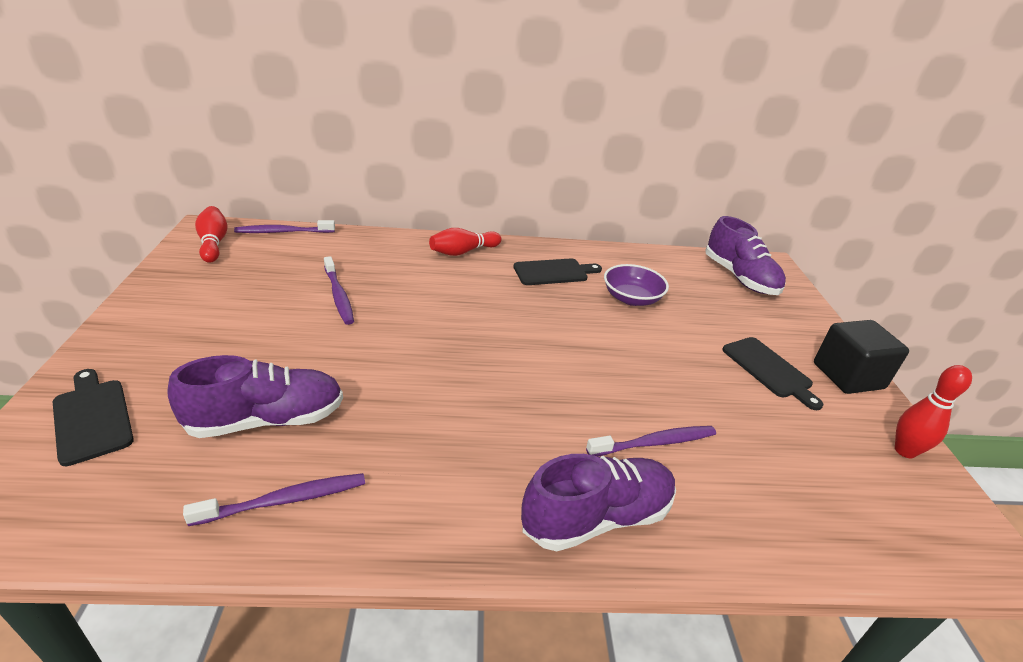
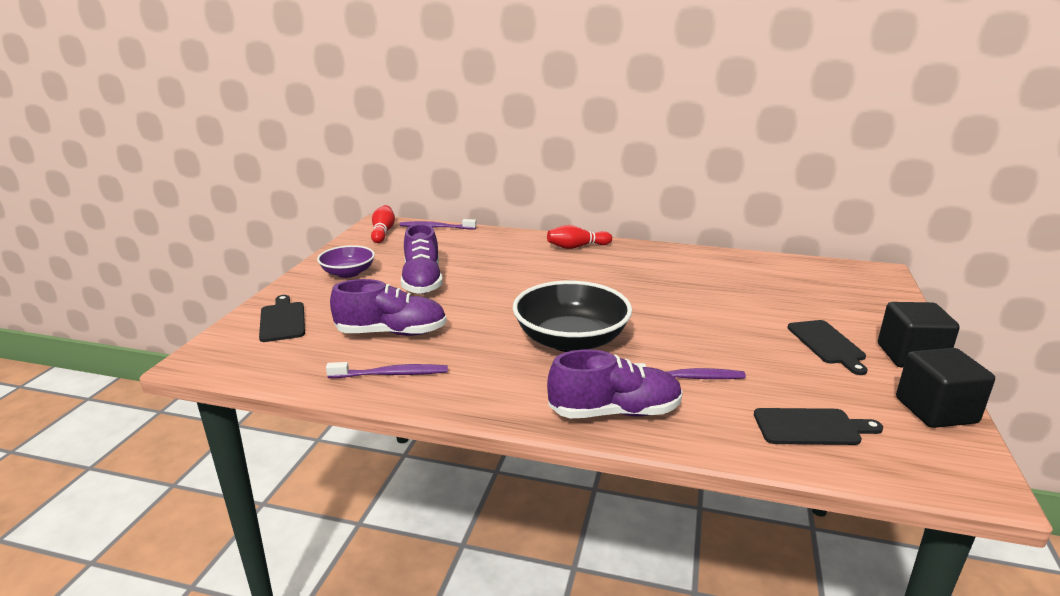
camera: 20 degrees right, 10 degrees down
purple toothbrush [324,256,354,325] -> none
black cutting board [513,258,602,285] -> black cutting board moved to [754,408,883,445]
purple bowl [604,264,669,306] -> purple bowl moved to [317,245,375,278]
purple shoe [705,216,786,295] -> purple shoe moved to [401,224,443,294]
red bowling pin [895,365,972,458] -> black cube [896,348,995,428]
none -> black bowl [513,281,632,352]

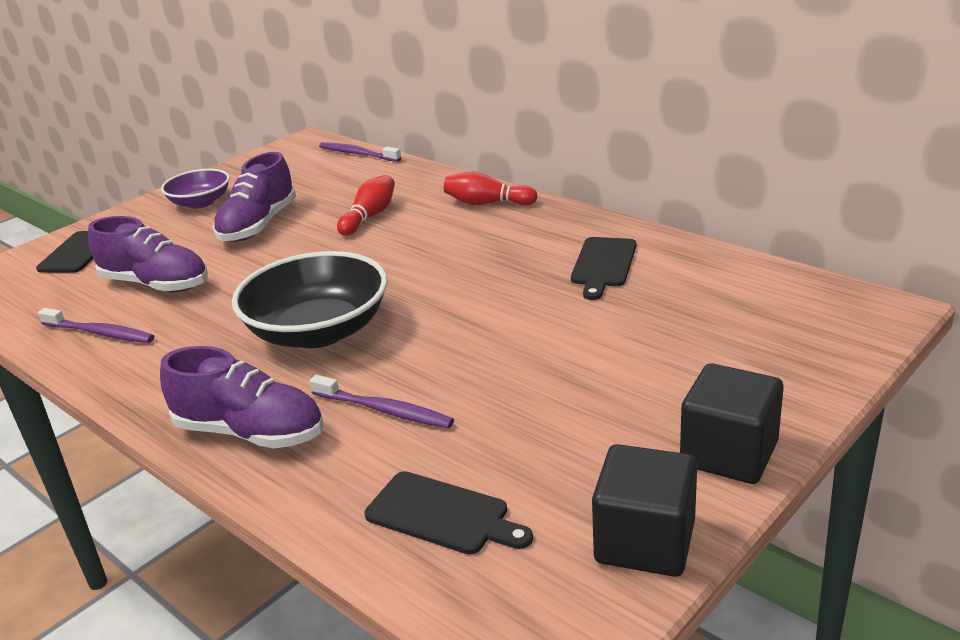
camera: 30 degrees right, 5 degrees up
red bowling pin [371,205,395,243] -> red bowling pin moved to [337,175,395,236]
black cutting board [788,320,868,375] -> black cutting board moved to [571,237,636,300]

